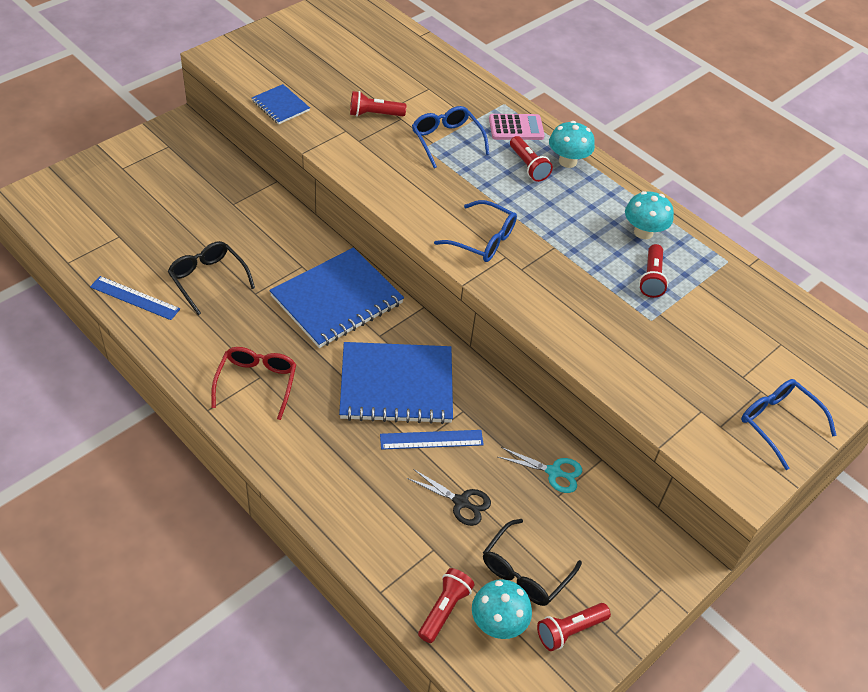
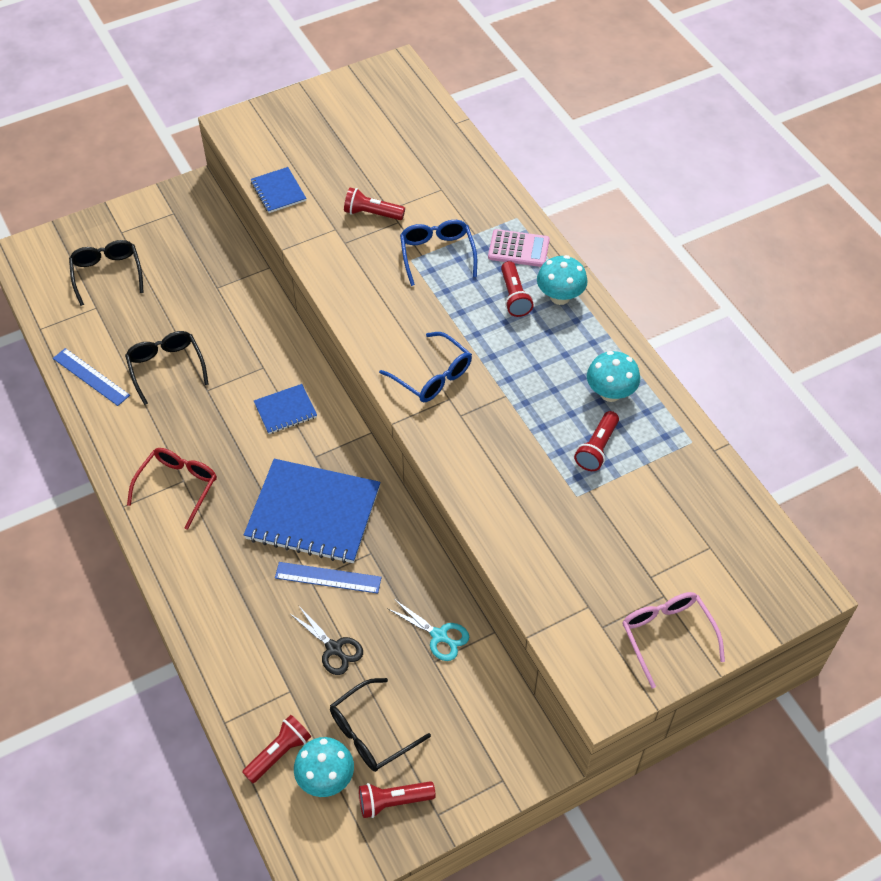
camera: 20 degrees right, 5 degrees up
blue notebook [269,247,404,348] -> blue notebook [254,384,317,434], size x0.48
blue glasses [741,379,837,470] -> pink glasses [622,592,725,688]
none -> black glasses [69,240,144,306]

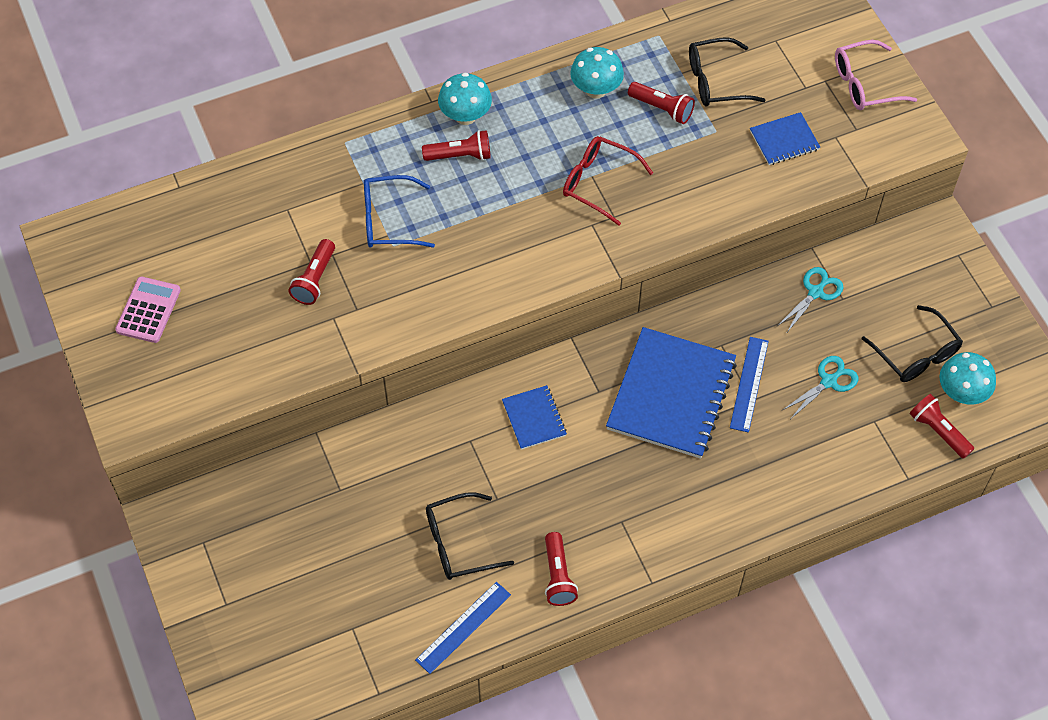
camera: 85 degrees left, 5 degrees up
black glasses [69,240,144,306] -> black glasses moved to [689,37,765,107]
red glasses [127,448,217,530] -> red glasses moved to [563,136,653,226]
blue notebook [251,167,306,213] -> blue notebook moved to [750,112,820,165]
black scissors [289,605,363,675] -> turquoise scissors [783,356,858,418]
red flashlight [359,781,436,818] -> red flashlight moved to [545,532,578,606]
blue glasses [379,332,472,402] -> none
pink calculator [488,229,550,267] -> pink calculator moved to [115,277,181,343]

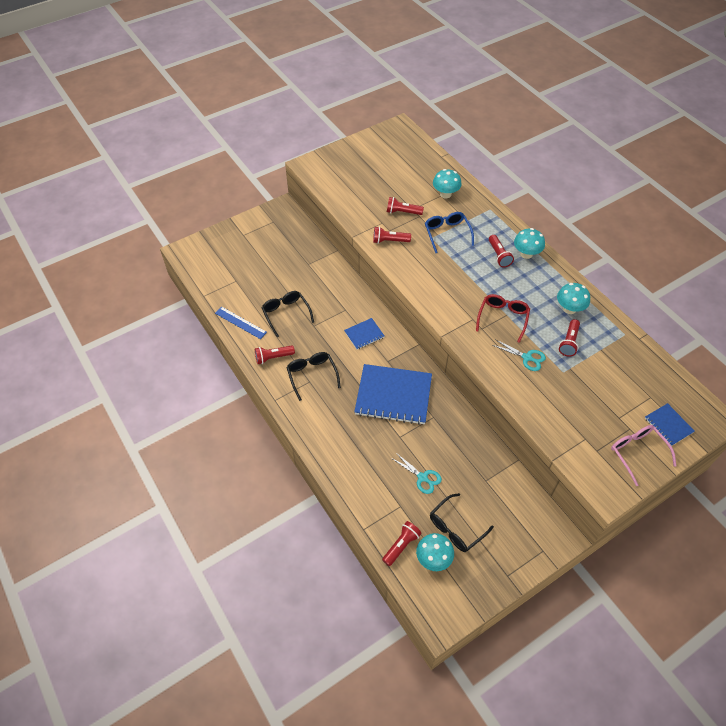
camera: 80 degrees right, 5 degrees down
pink calculator [115,277,181,343] -> none
black glasses [689,37,765,107] -> black glasses moved to [286,352,341,401]
blue ruler [730,337,769,432] -> none
blue notebook [750,112,820,165] -> blue notebook moved to [645,403,695,446]
turquoise scissors [777,267,844,334] -> turquoise scissors moved to [493,339,546,371]
none -> red flashlight [373,227,411,244]
none -> turquoise mushroom [433,169,462,198]

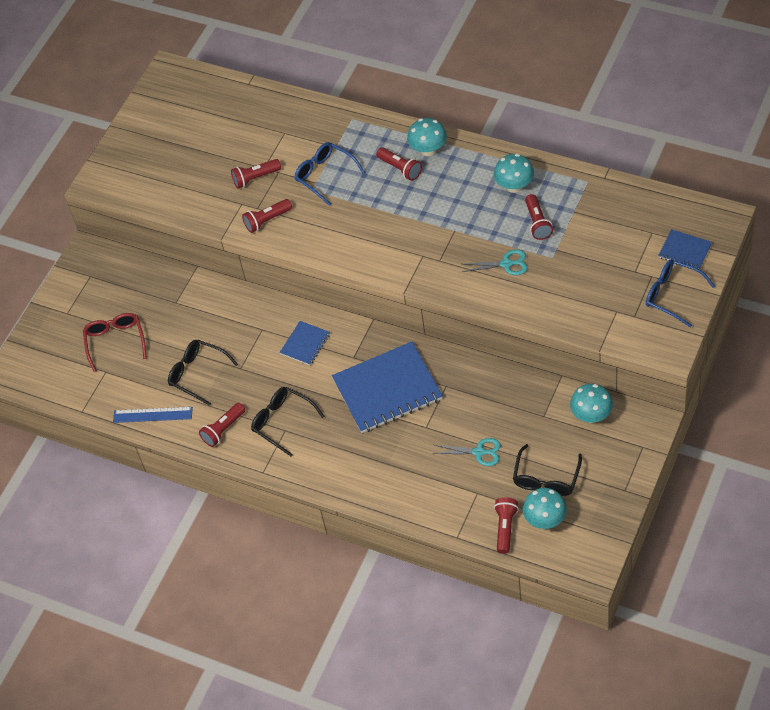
camera: 25 degrees left, 0 degrees up
turquoise mushroom [433,169,462,198] -> turquoise mushroom moved to [570,384,613,423]
red glasses [476,294,530,343] -> red glasses moved to [83,313,147,372]
pink glasses [611,425,677,486] -> blue glasses [646,260,715,328]

